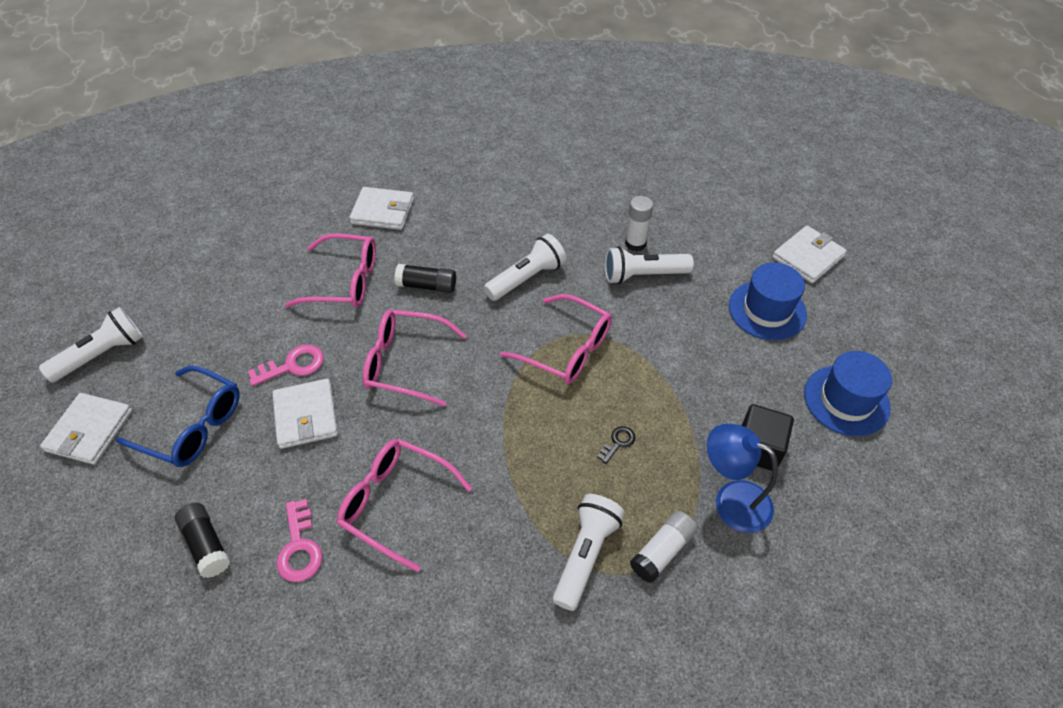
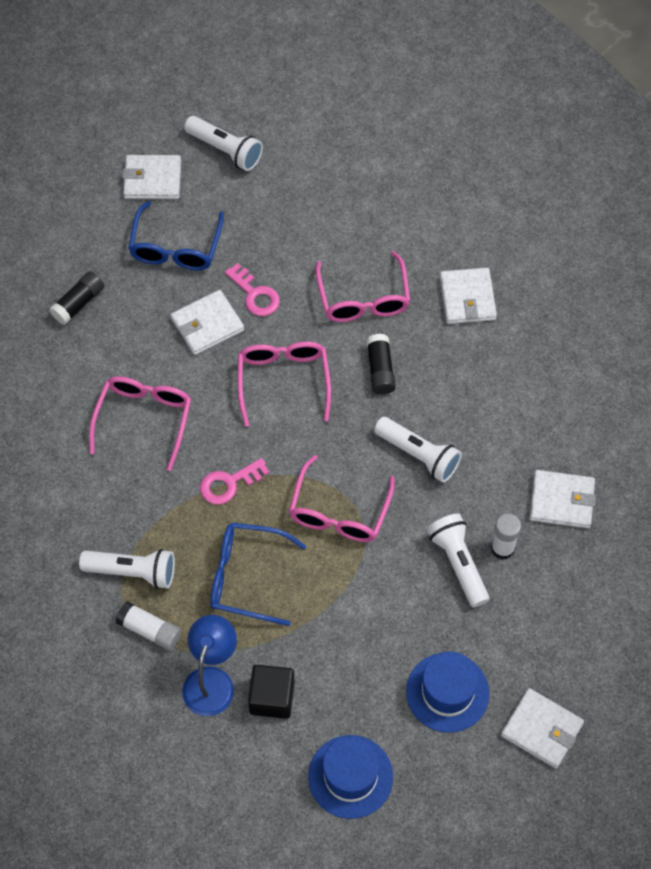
camera: 75 degrees right, 10 degrees up
pink key [276,499,323,582] -> pink key moved to [200,458,269,505]
black key [597,426,636,464] -> blue glasses [210,523,306,626]
none -> white wallet [529,470,596,528]

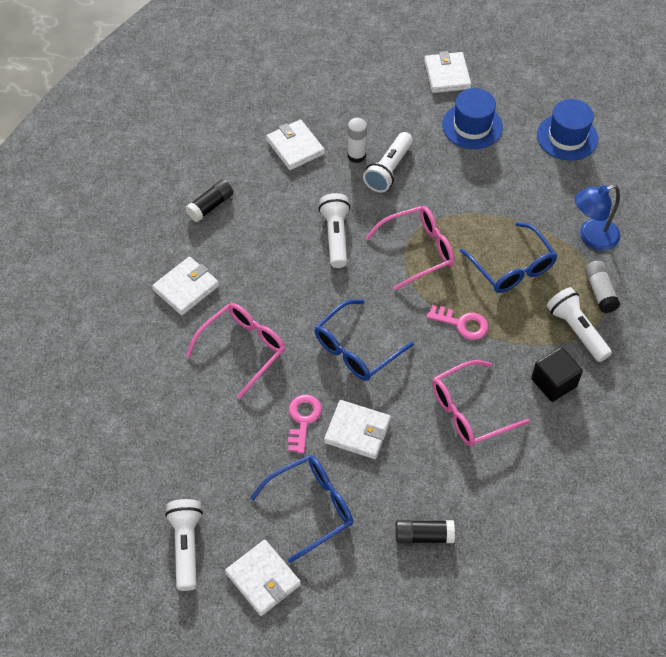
camera: 130 degrees left, 5 degrees down
pink glasses [238,342,331,427] -> blue glasses [315,299,414,381]
black cube [248,665,295,719] -> black cube moved to [531,347,583,402]
black glue stick [366,334,396,395] -> black glue stick moved to [185,179,234,222]

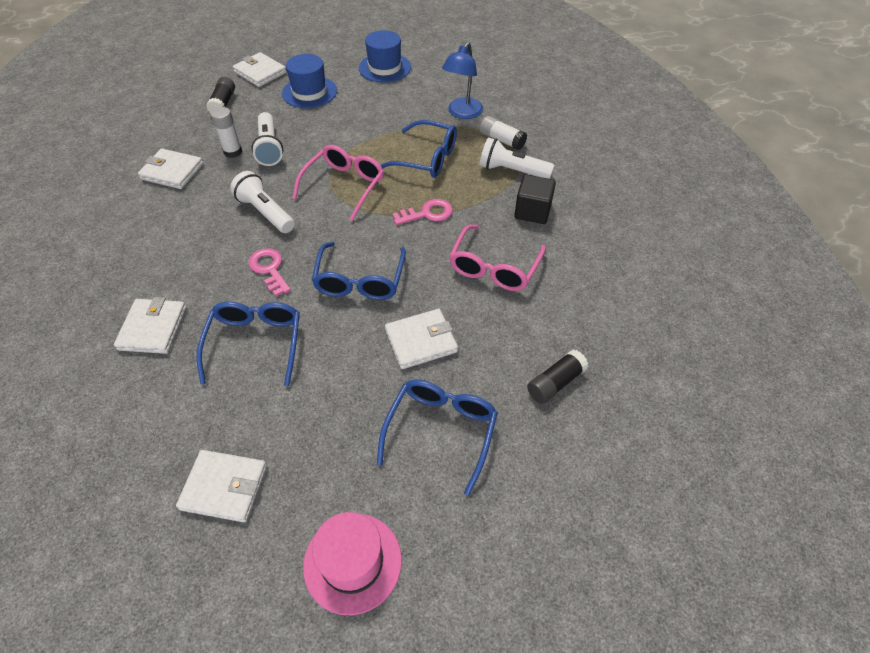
camera: 40 degrees left, 5 degrees down
white flashlight [165,499,203,591] -> pink hat [303,512,402,615]
black glue stick [185,179,234,222] -> black glue stick moved to [206,77,235,113]
pink glasses [186,303,285,399] -> blue glasses [197,302,300,386]
white wallet [225,540,301,616] -> white wallet moved to [176,450,267,523]
pink key [288,395,322,454] -> pink key moved to [248,248,291,297]

